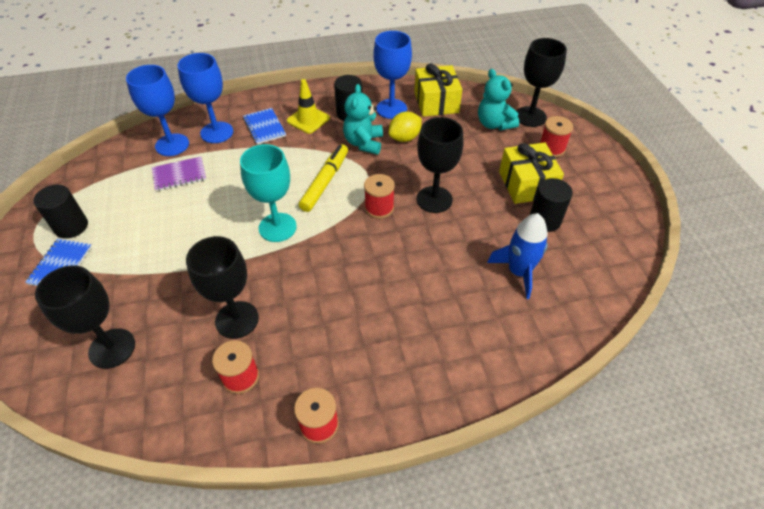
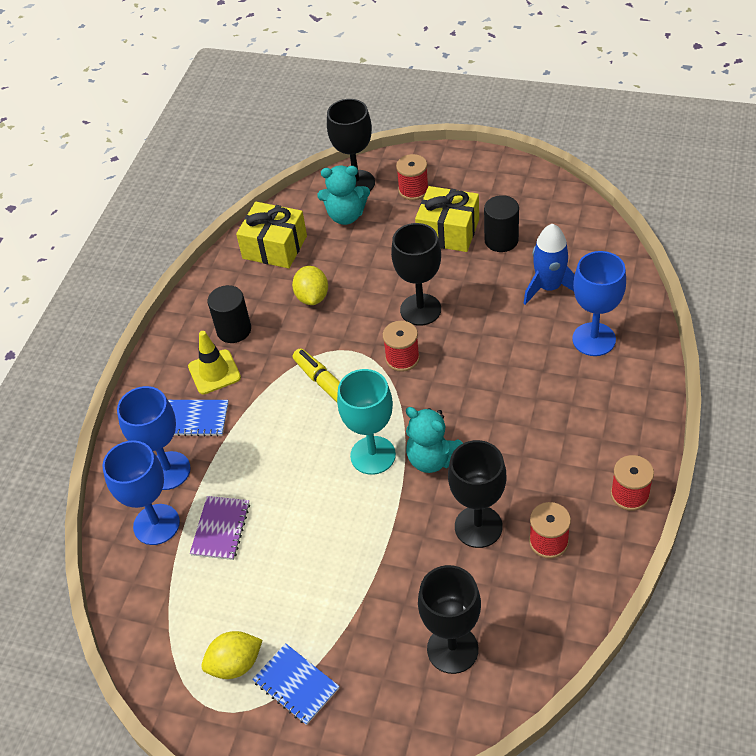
camera: 55 degrees left, 0 degrees up
black cylinder [33,185,88,239] -> yellow lemon [201,631,262,679]
turquoise teddy bear [343,84,383,155] -> turquoise teddy bear moved to [406,407,463,473]
blue goblet [373,31,412,119] -> blue goblet moved to [572,251,626,356]

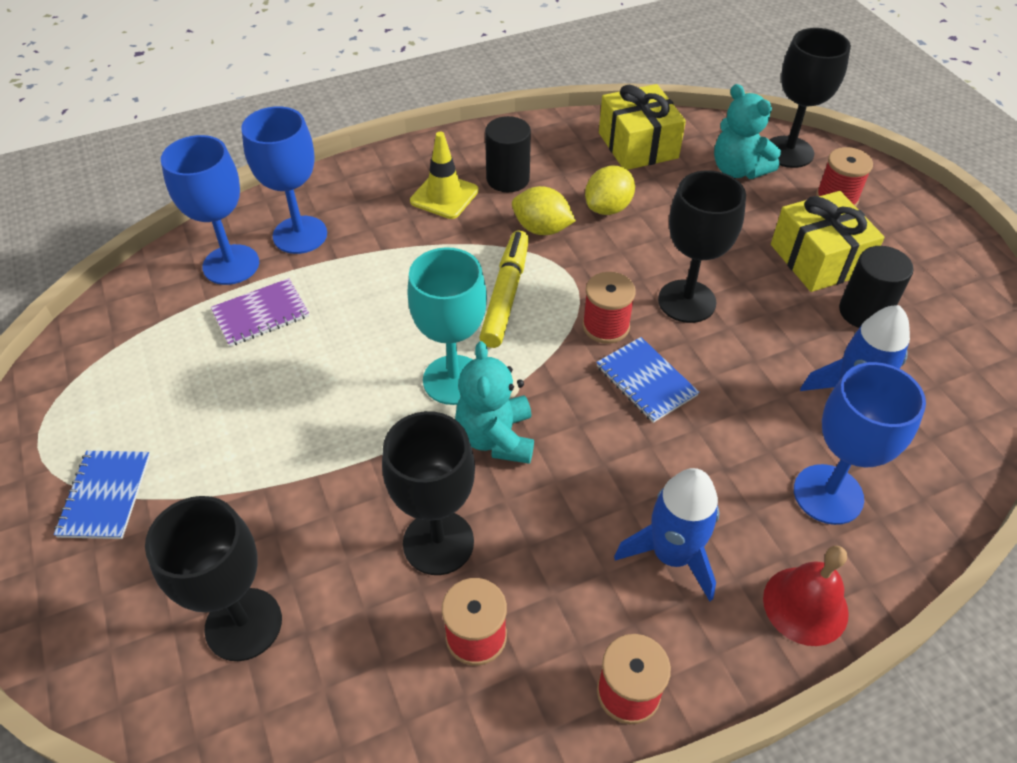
camera: 45 degrees right, 0 degrees up
blue notebook [168,400,229,437] -> blue notebook moved to [596,337,699,423]
yellow lemon [201,631,262,679] -> yellow lemon moved to [512,186,576,235]
none -> blue rocket [614,468,719,601]
none -> red bell [763,546,849,646]

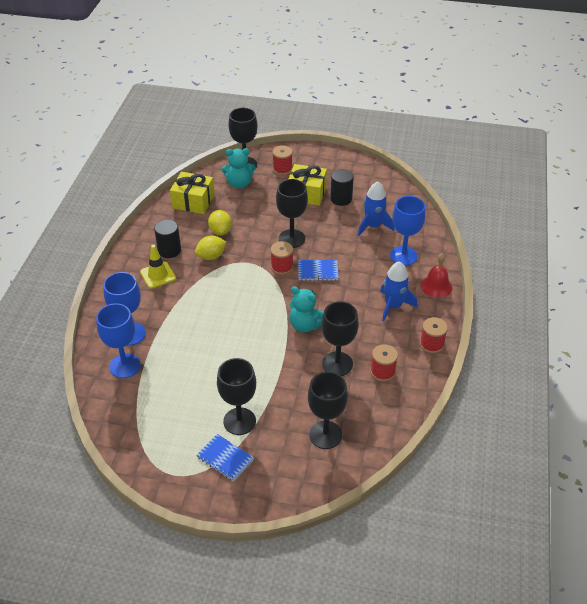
camera: 55 degrees left, 5 degrees down
purple notebook [211,278,309,346] -> none
turquoise goblet [407,247,487,405] -> none
yellow marker [479,230,529,348] -> none
none -> black goblet [217,358,256,435]

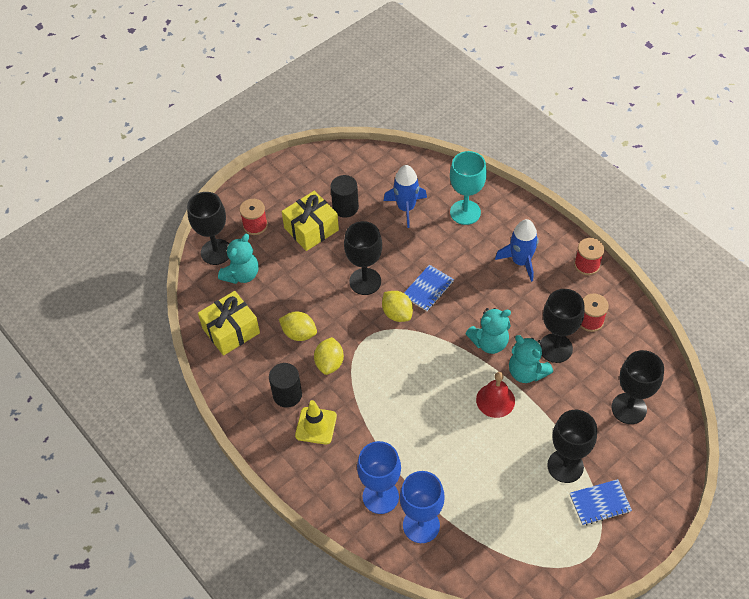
camera: 50 degrees left, 10 degrees up
red spool [270,241,293,275] -> yellow lemon [382,291,413,322]
blue goblet [390,196,426,266] -> turquoise goblet [450,151,487,225]
red bell [420,253,452,298] -> red bell moved to [476,372,515,418]
none -> turquoise teddy bear [509,335,553,383]

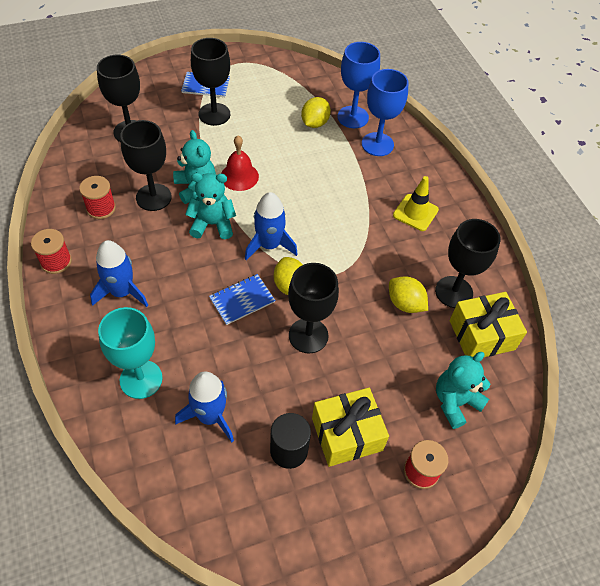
camera: 165 degrees left, 0 degrees up
black goblet [187,192,229,265] -> black goblet moved to [435,219,501,308]
black cylinder [269,363,302,408] -> none
yellow lemon [314,337,344,375] -> yellow lemon moved to [301,97,331,128]
none -> blue rocket [245,192,297,260]

